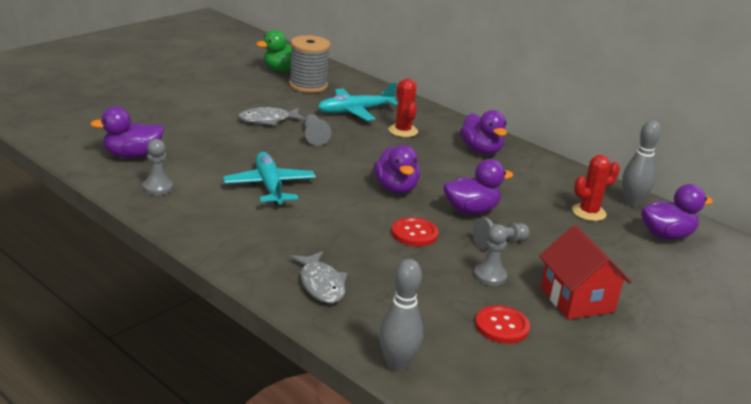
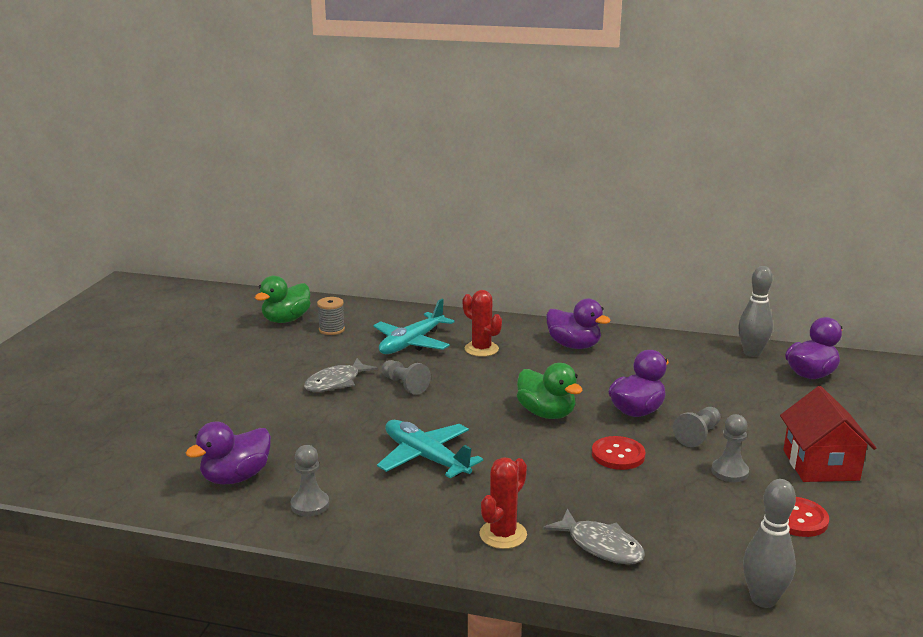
camera: 25 degrees left, 5 degrees down
grey spool [289,35,330,93] -> grey spool [317,297,345,335], size x0.56
purple duck [373,145,420,194] -> green duck [517,363,583,419]
red house [539,225,631,319] -> red house turned 45 degrees clockwise [780,386,876,482]
red cactus [572,155,620,221] -> red cactus moved to [479,457,527,549]

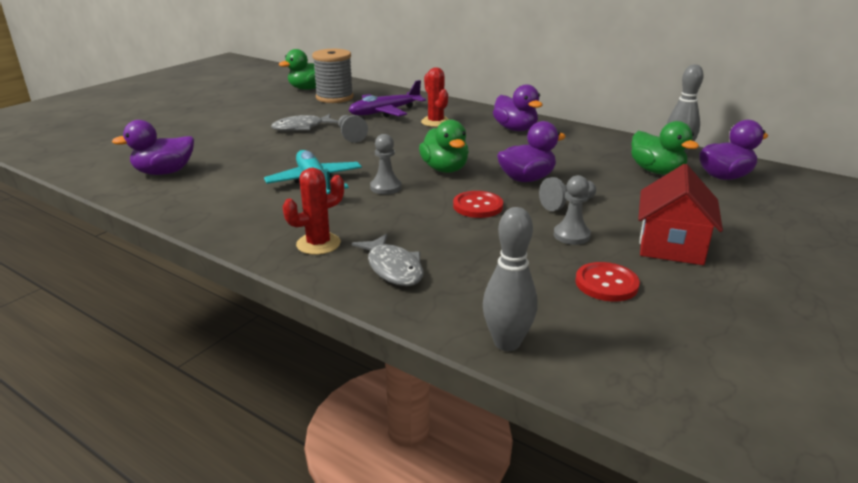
camera: 20 degrees right, 5 degrees up
grey pawn [291,445,329,517] -> grey pawn moved to [370,134,402,195]
grey spool [317,297,345,335] -> grey spool [312,49,353,103], size x1.79
turquoise plane [373,299,455,354] -> purple plane [349,80,426,117]
none -> green duck [631,121,699,175]

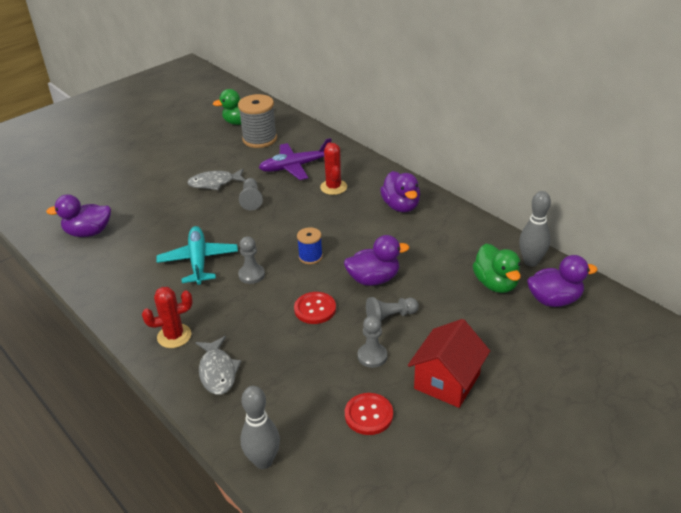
camera: 15 degrees right, 10 degrees up
green duck [419,120,469,173] -> blue spool [297,227,323,264]

